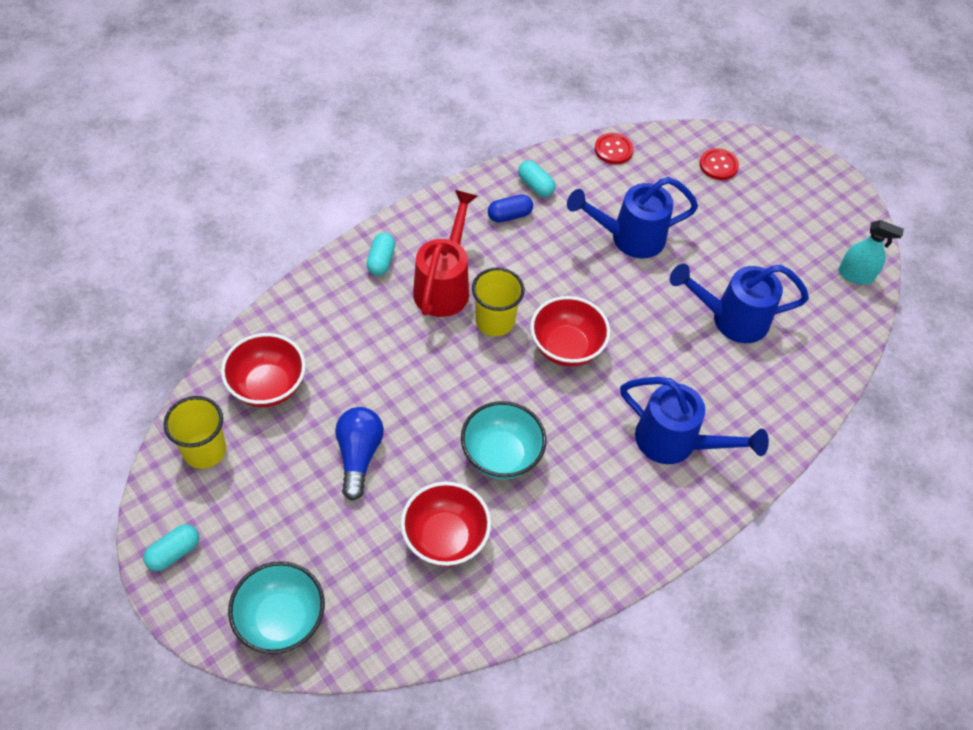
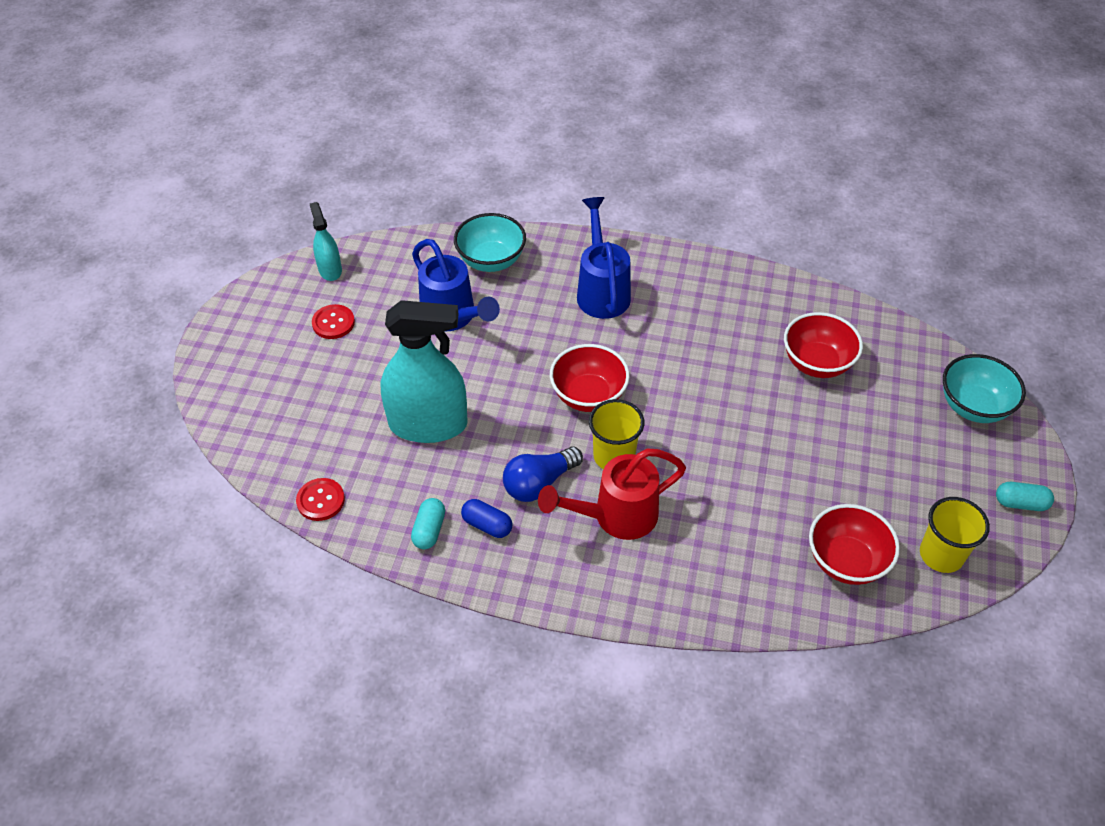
camera: 125 degrees left, 5 degrees down
blue light bulb [335,407,384,500] -> blue light bulb moved to [503,446,583,502]
turquoise capsule [366,233,395,276] -> none
turquoise bowl [461,401,546,479] -> turquoise bowl moved to [454,213,526,272]
blue watering can [567,177,698,258] -> turquoise spray bottle [380,300,468,443]
red button [699,148,739,180] -> red button moved to [312,304,355,339]

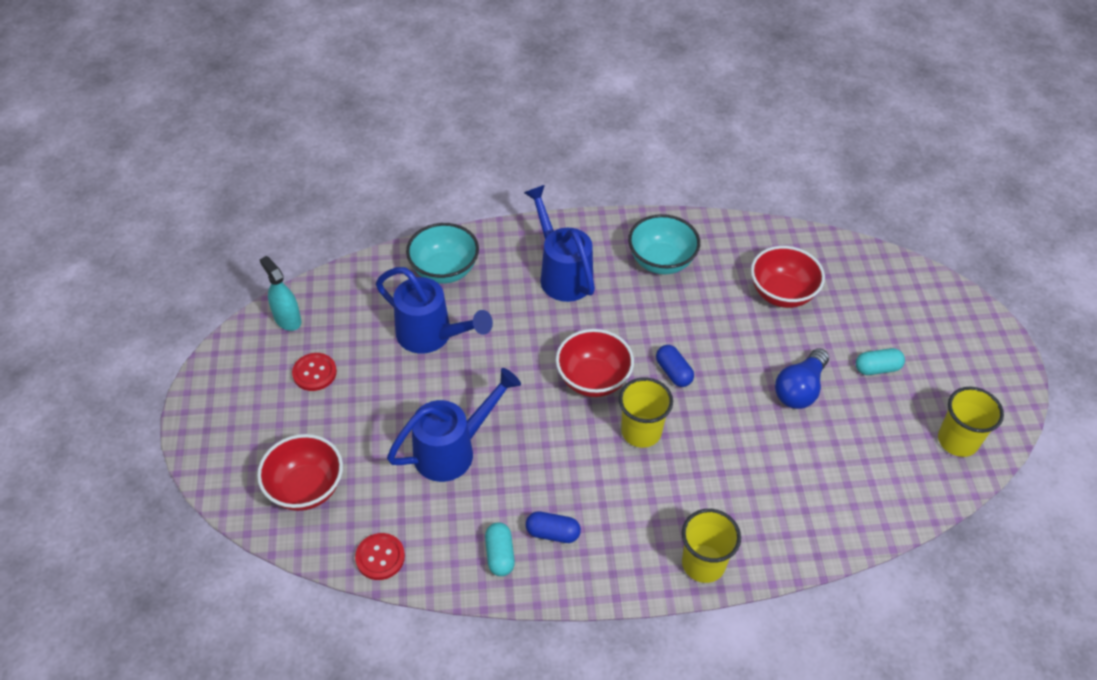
camera: 20 degrees left, 0 degrees up
turquoise spray bottle [380,300,468,443] -> blue watering can [387,368,521,482]
blue light bulb [503,446,583,502] -> blue light bulb moved to [775,348,829,409]
red watering can [538,448,686,540] -> none
red bowl [809,504,900,585] -> red bowl moved to [257,434,343,511]
turquoise bowl [943,354,1026,423] -> turquoise bowl moved to [628,214,700,274]
turquoise capsule [996,482,1054,511] -> turquoise capsule moved to [856,348,905,375]
none -> blue capsule [656,345,694,387]
none -> yellow cup [682,509,741,583]

